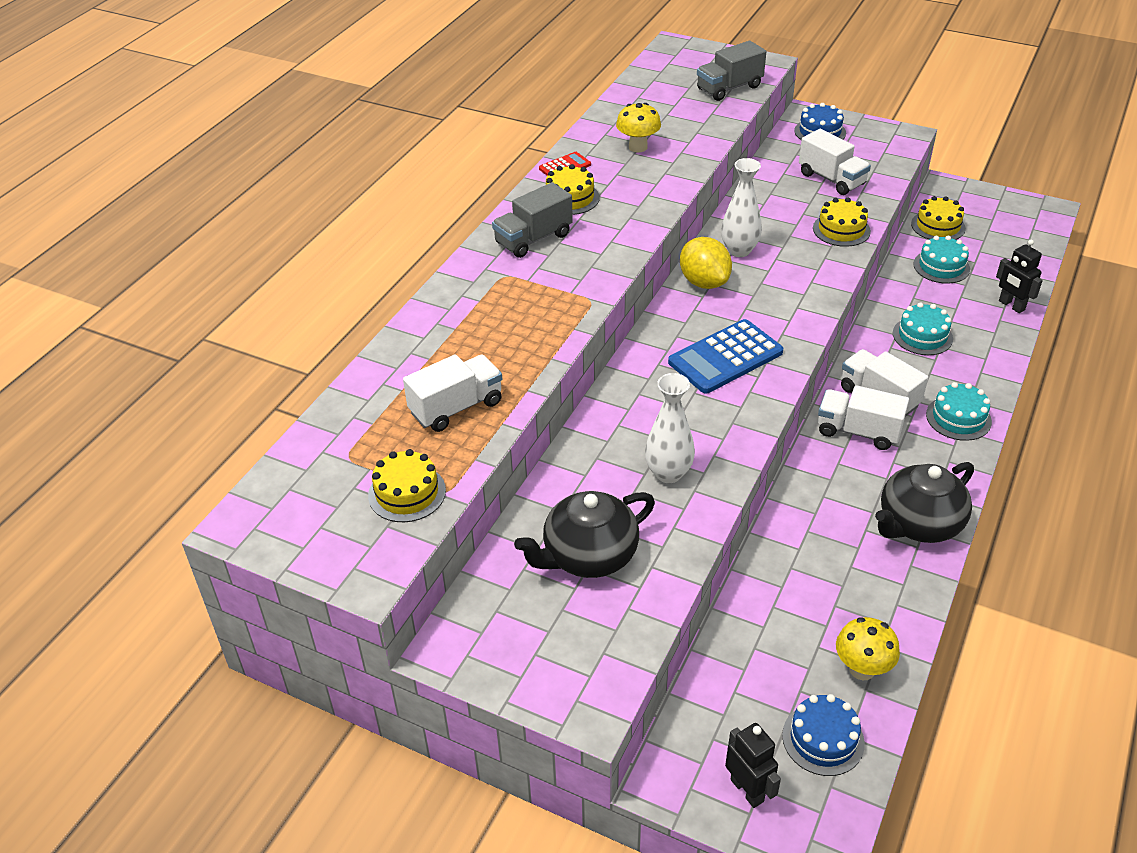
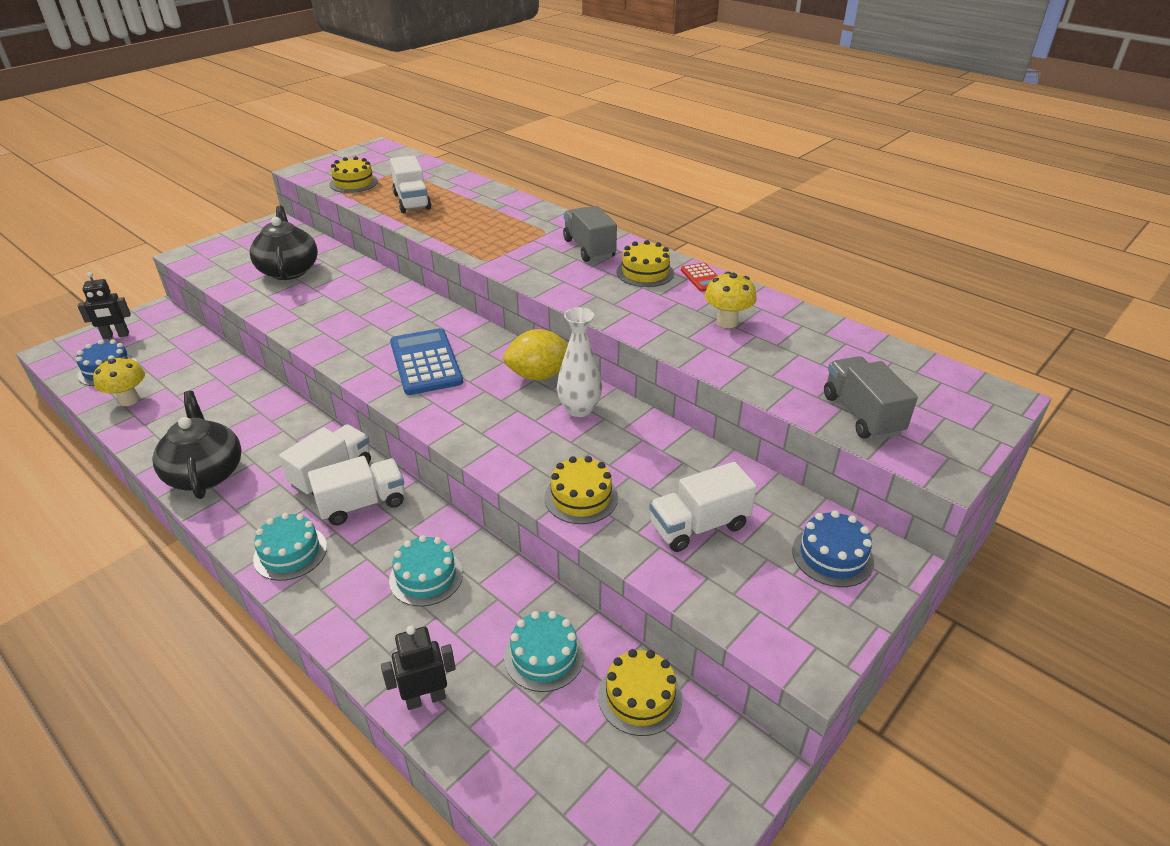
camera: 105 degrees right, 5 degrees down
white vase [645,373,695,483] -> none

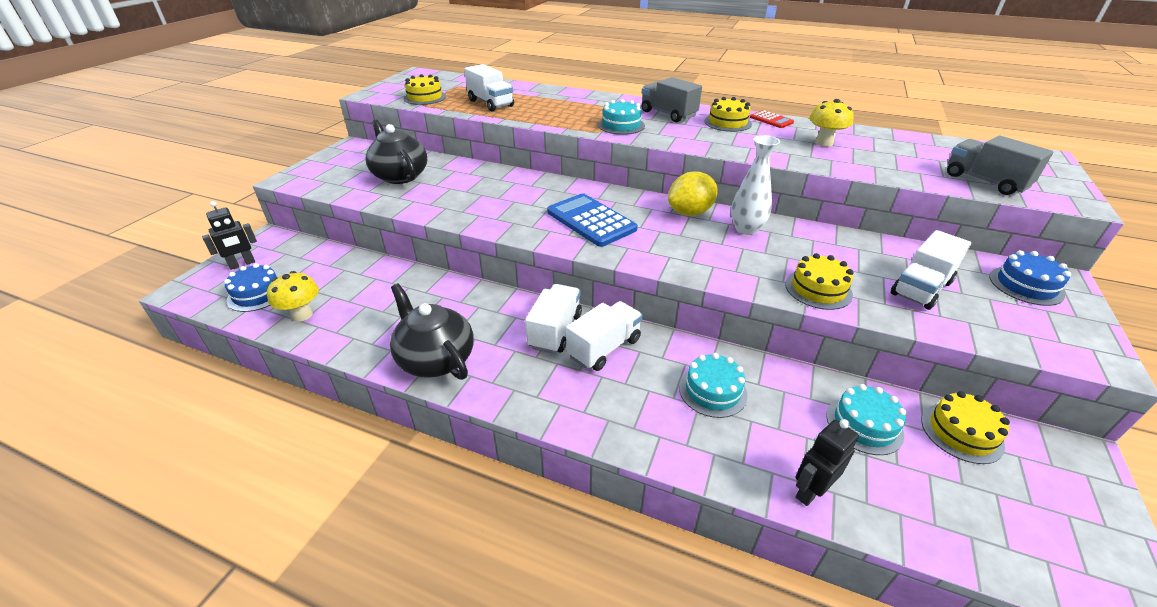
camera: 20 degrees left, 0 degrees up
turquoise cake [253,513,327,581] -> turquoise cake moved to [598,99,645,135]

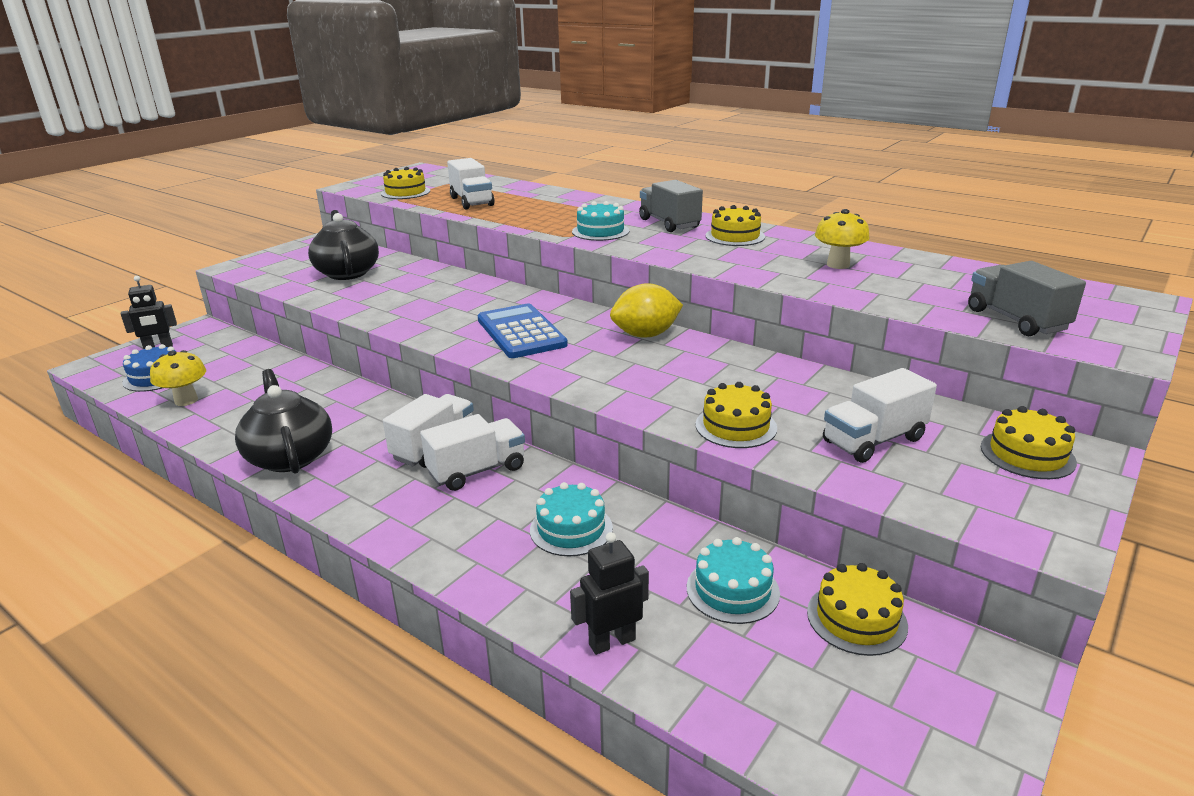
camera: 15 degrees right, 10 degrees down
white vase [731,135,780,235] -> none
red calculator [750,110,794,128] -> none
blue cake [989,250,1071,306] -> yellow cake [981,406,1077,479]

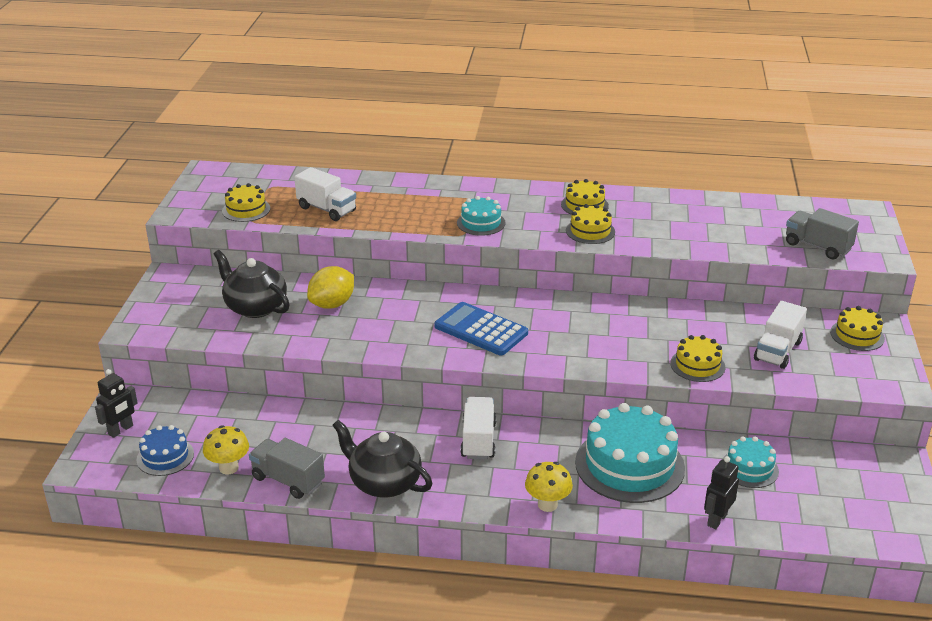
camera: 30 degrees left, 5 degrees up
white truck [420,414,525,491] -> none
turquoise cake [530,482,613,556] -> turquoise cake [575,403,685,503], size x1.92
yellow lemon [610,283,683,338] -> yellow lemon moved to [307,266,354,309]
grey truck [639,180,703,232] -> grey truck moved to [249,438,325,499]
yellow cake [807,563,908,656] -> yellow cake moved to [566,204,615,244]
yellow mushroom [815,209,870,269] -> yellow mushroom moved to [525,462,573,512]

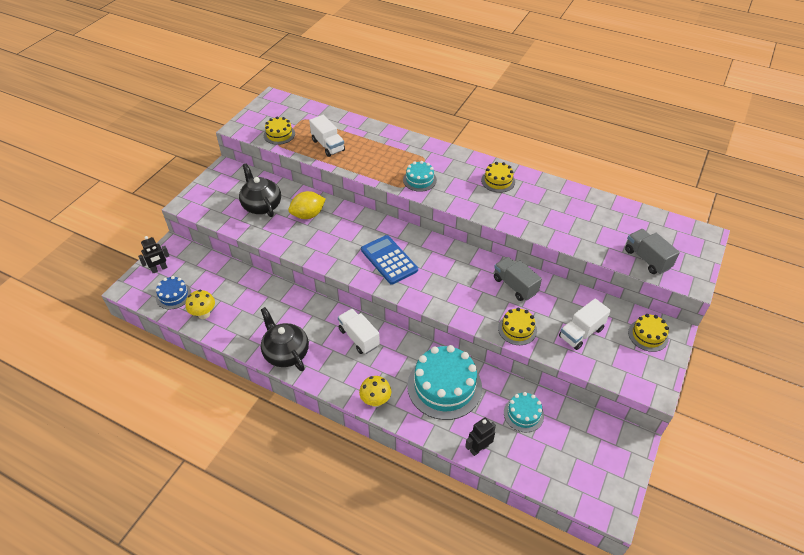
camera: 20 degrees right, 15 degrees up
grey truck [249,438,325,499] -> grey truck moved to [494,257,542,301]
white truck [460,397,497,459] -> white truck turned 60 degrees counterclockwise [338,309,380,354]
yellow cake [566,204,615,244] -> none

